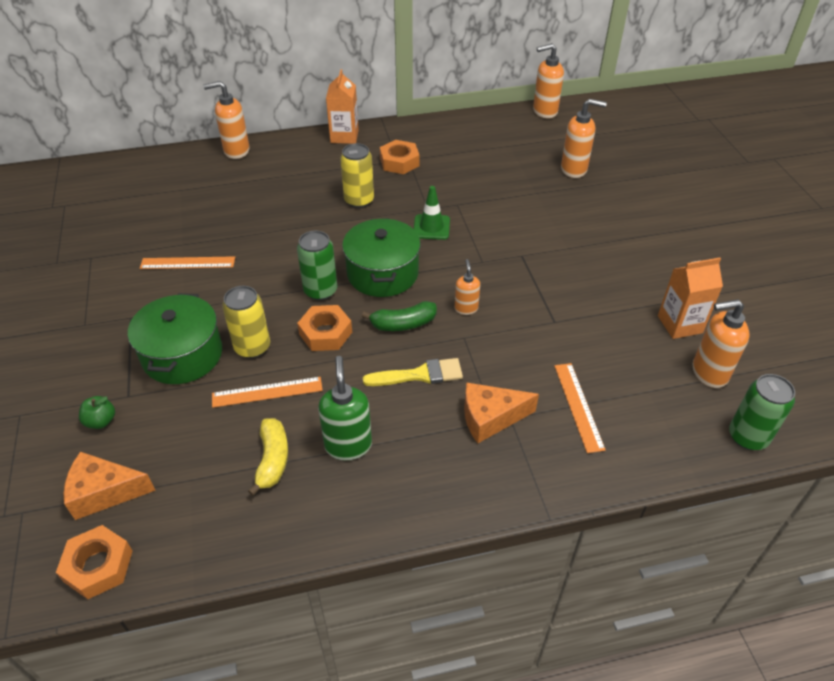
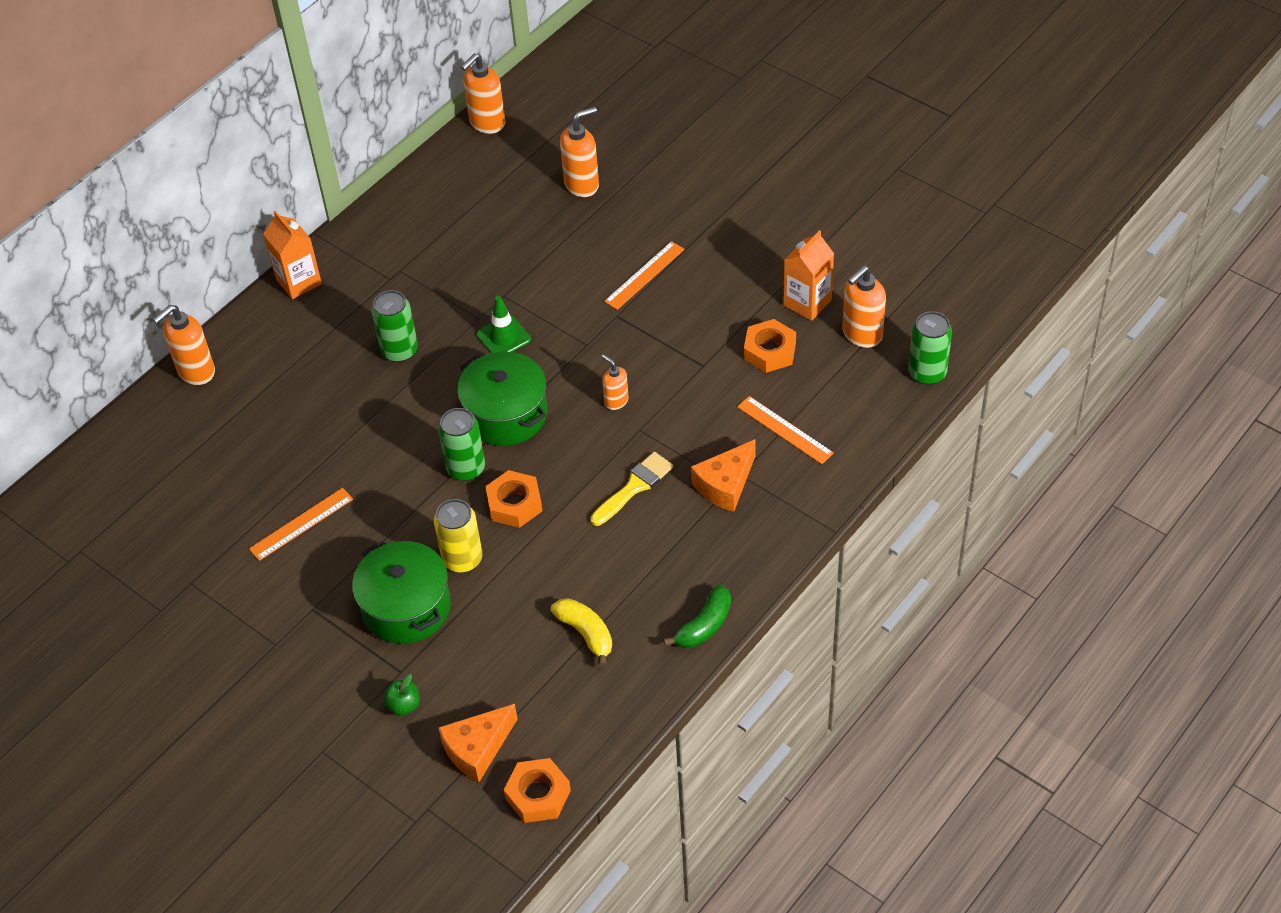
camera: 35 degrees left, 5 degrees up
orange ruler [212,377,323,408] -> orange ruler moved to [604,241,685,310]
green soap dispenser [318,356,372,460] -> none
yellow can [340,143,374,208] -> green can [372,290,418,362]
green banana [362,301,437,331] -> green banana moved to [664,585,731,648]
orange nut [380,140,420,174] -> orange nut moved to [744,319,796,373]

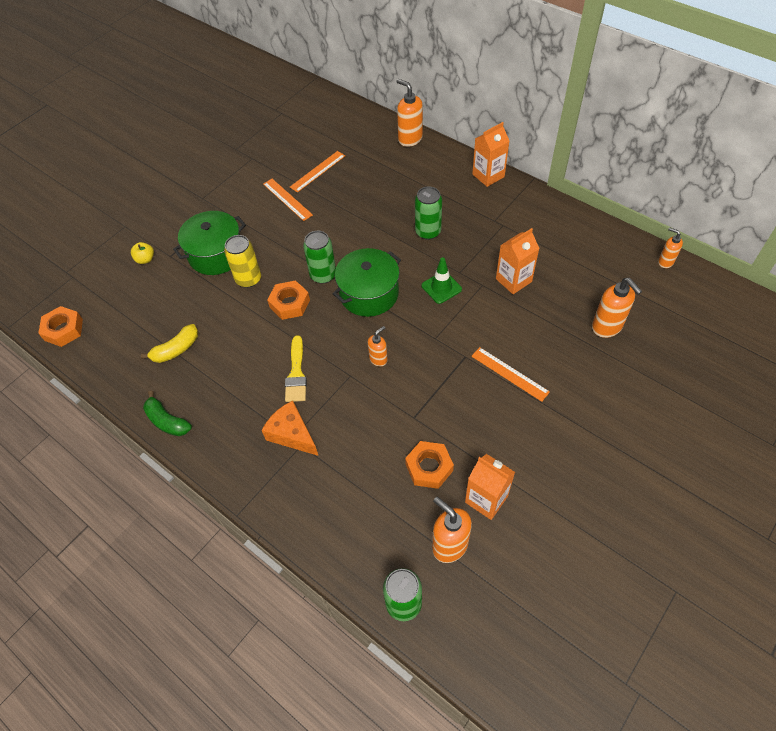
camera: 90 degrees right, 5 degrees up
green apple [383,674,420,716] -> yellow apple [131,242,154,264]
orange cheese [438,704,518,782] -> none
orange soap dispenser [461,53,505,134] -> orange soap dispenser [658,227,683,268], size x0.60
yellow brush [591,452,673,526] -> yellow brush turned 45 degrees clockwise [285,335,307,402]
orange ruler [737,396,834,464] -> orange ruler moved to [290,151,345,193]
none -> orange carton [496,228,540,294]

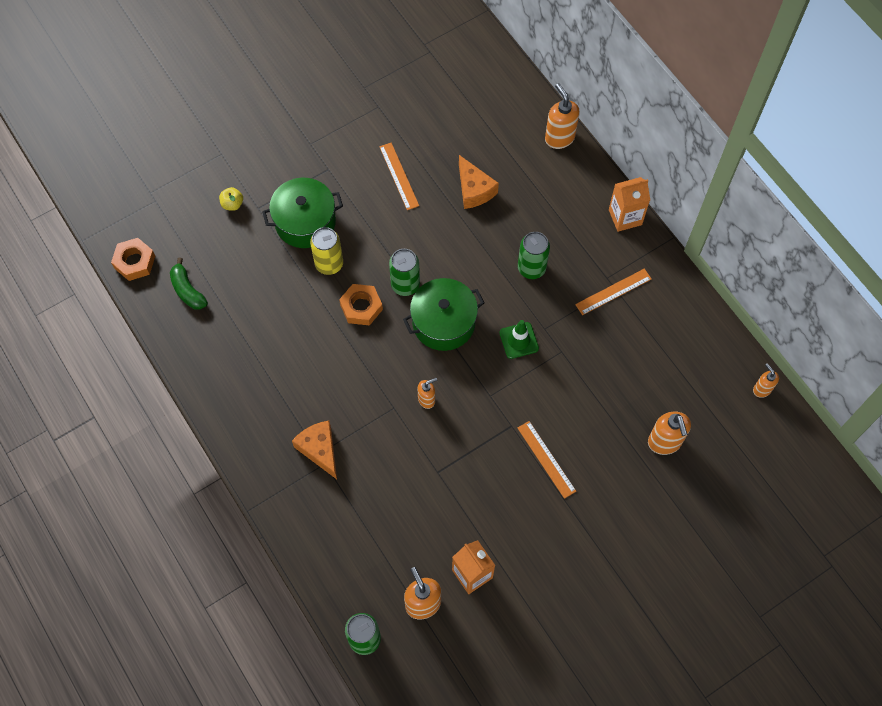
camera: 15 degrees right, 10 degrees up
yellow banana [141,324,198,363] -> none
green banana [143,391,192,436] -> green banana moved to [170,257,208,310]
yellow brush [285,335,307,402] -> none
orange ruler [290,151,345,193] -> orange ruler moved to [575,268,652,315]
orange nut [405,441,454,489] -> none
orange carton [496,228,540,294] -> none
none -> orange cheese [459,155,499,209]

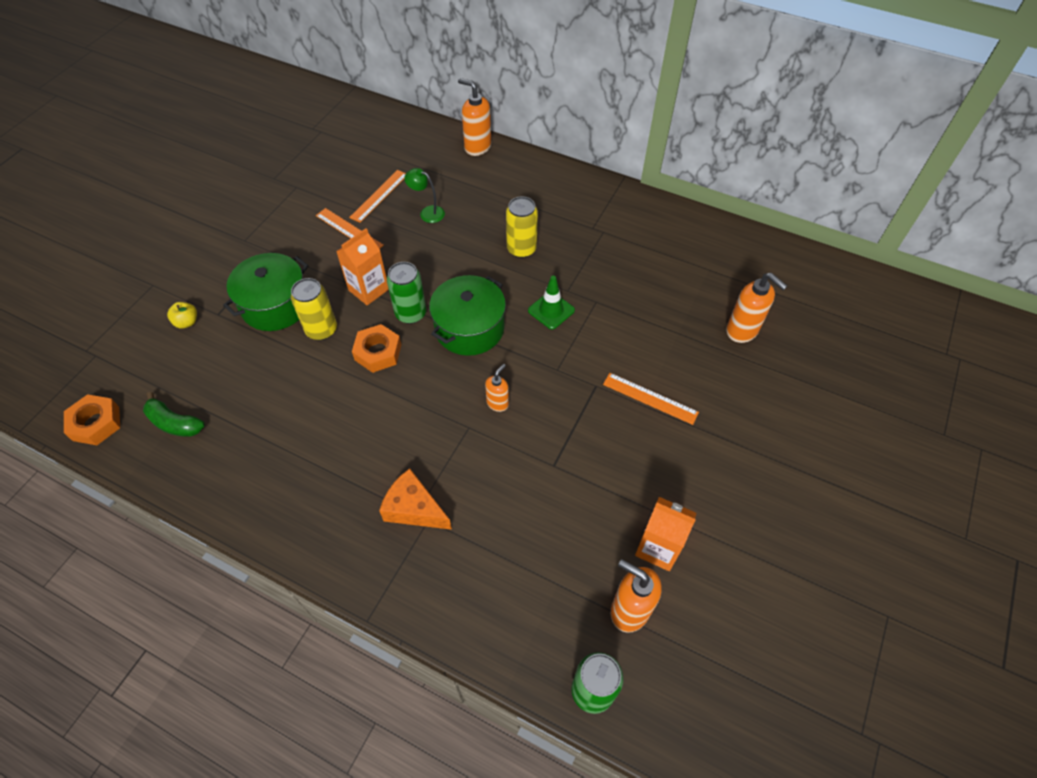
camera: 30 degrees left, 10 degrees down
orange cheese [459,155,499,209] -> green lamp [404,168,445,223]
green can [518,232,550,279] -> yellow can [506,196,538,258]
orange ruler [575,268,652,315] -> orange ruler moved to [349,170,406,223]
orange carton [609,177,650,232] -> orange carton moved to [336,228,389,305]
orange soap dispenser [753,363,779,398] -> none

